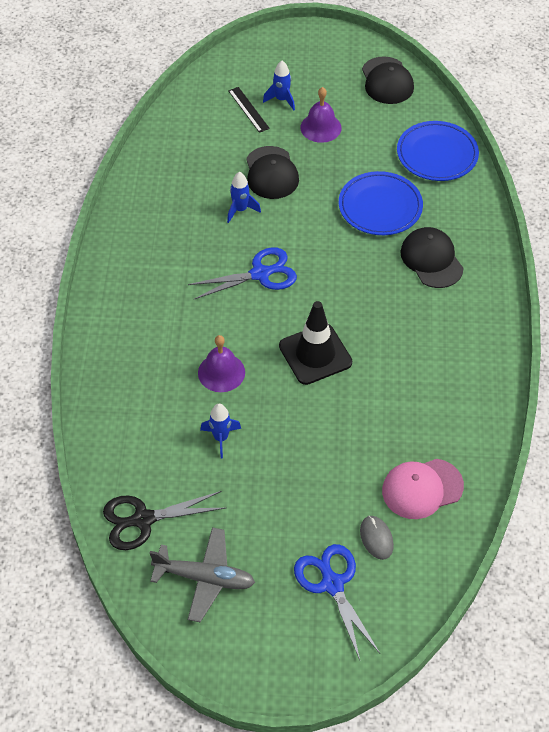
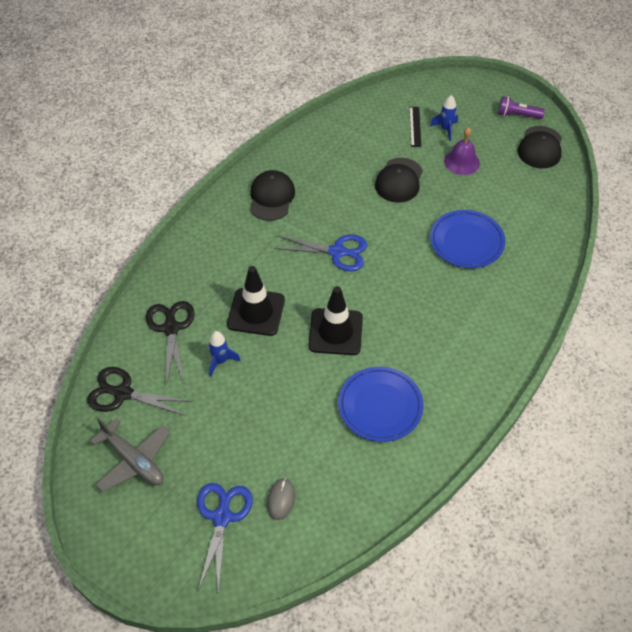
camera: 30 degrees right, 0 degrees up
purple bell [198,335,245,392] -> black traffic cone [227,266,285,336]
blue rocket [227,172,261,223] -> none
pink cap [382,459,464,519] -> none
blue plate [397,121,479,181] -> blue plate moved to [338,367,424,442]
black cap [400,227,464,288] -> black cap moved to [250,170,295,221]
none -> black scissors [146,301,195,385]
none -> purple flashlight [498,96,545,119]

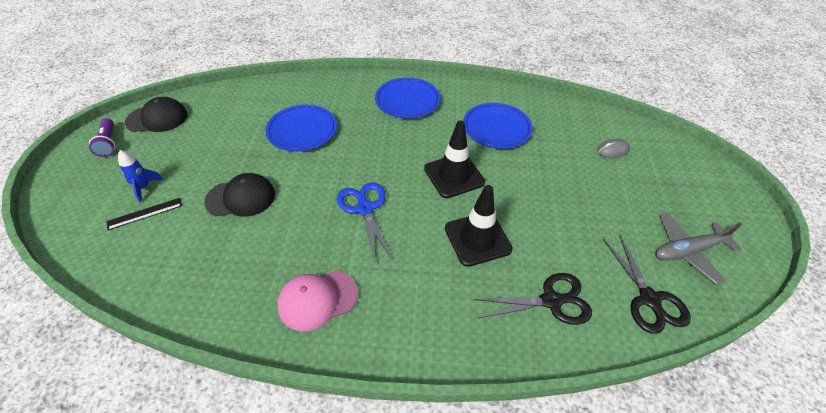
camera: 120 degrees left, 5 degrees down
grey plane [90,418,170,492] -> grey plane turned 120 degrees counterclockwise [655,213,742,285]
black scissors [146,301,195,385] -> black scissors turned 150 degrees counterclockwise [473,273,592,325]
blue scissors [197,483,253,592] -> none
blue rocket [208,331,241,377] -> none
black cap [250,170,295,221] -> pink cap [277,270,358,331]
purple bell [444,127,480,175] -> none
none -> blue plate [375,78,441,119]

